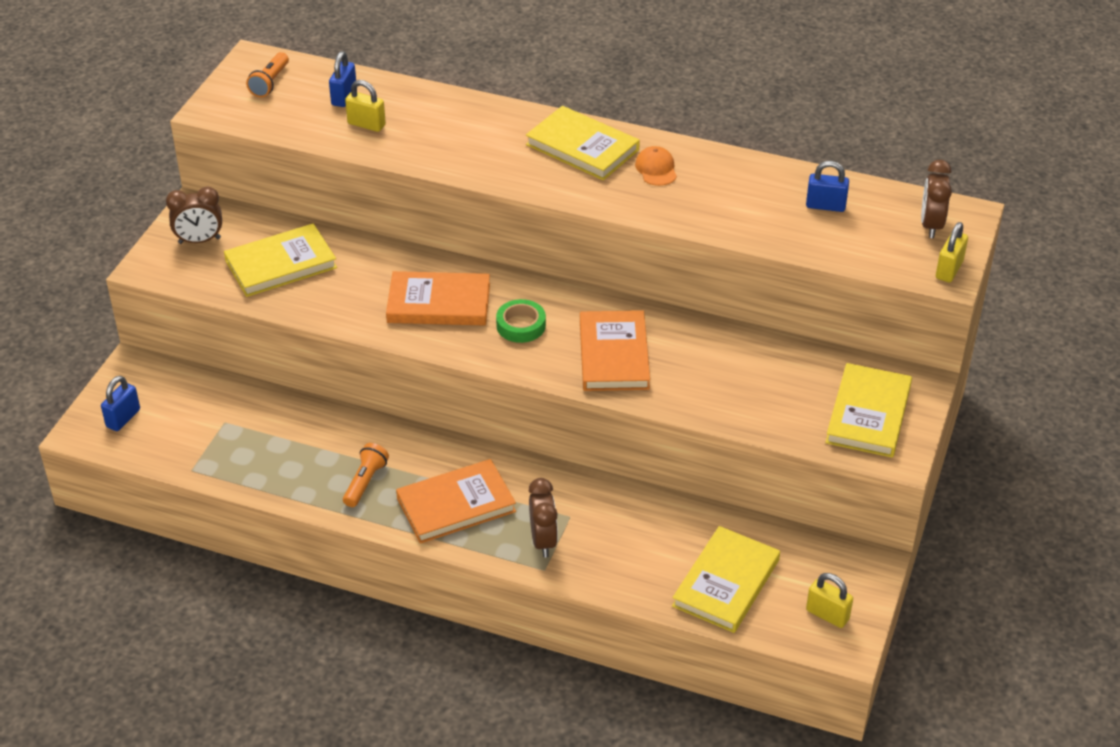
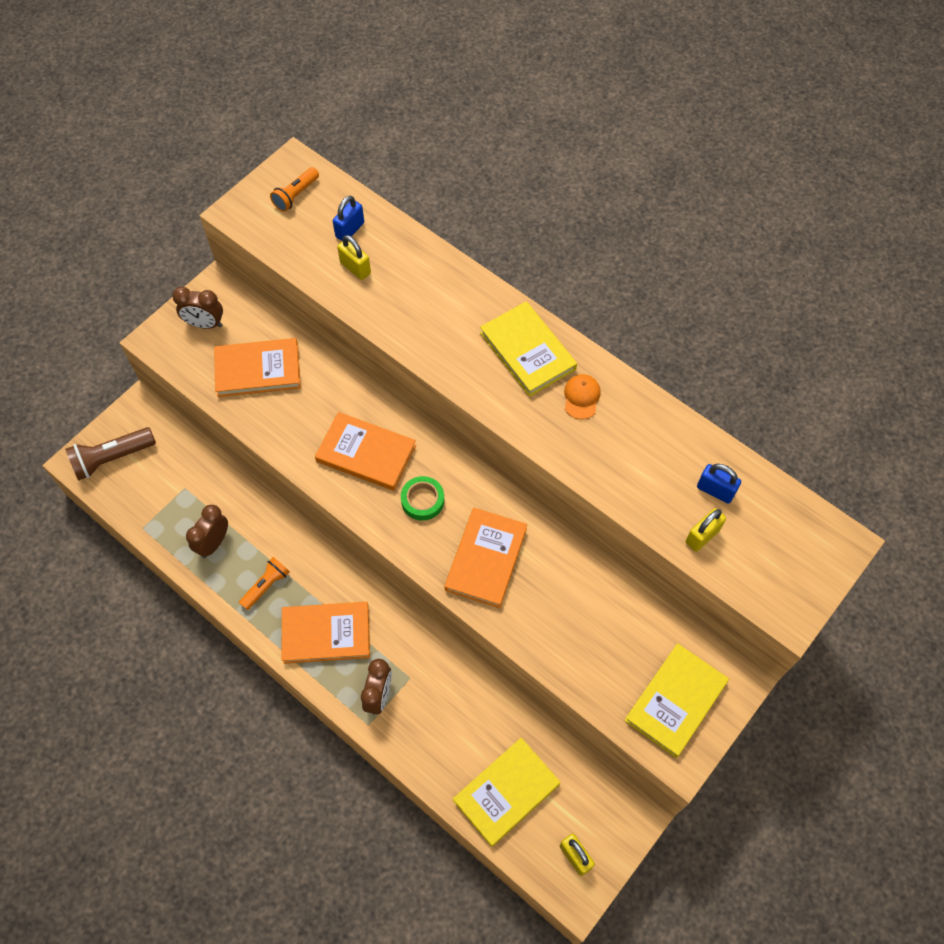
camera: 20 degrees right, 20 degrees up
blue padlock [101,376,140,431] -> brown flashlight [65,427,156,481]
yellow book [224,223,337,297] -> orange book [214,338,301,397]
brown clock [921,160,952,238] -> brown clock moved to [186,505,228,558]
yellow padlock [936,222,968,282] -> yellow padlock moved to [686,508,726,552]

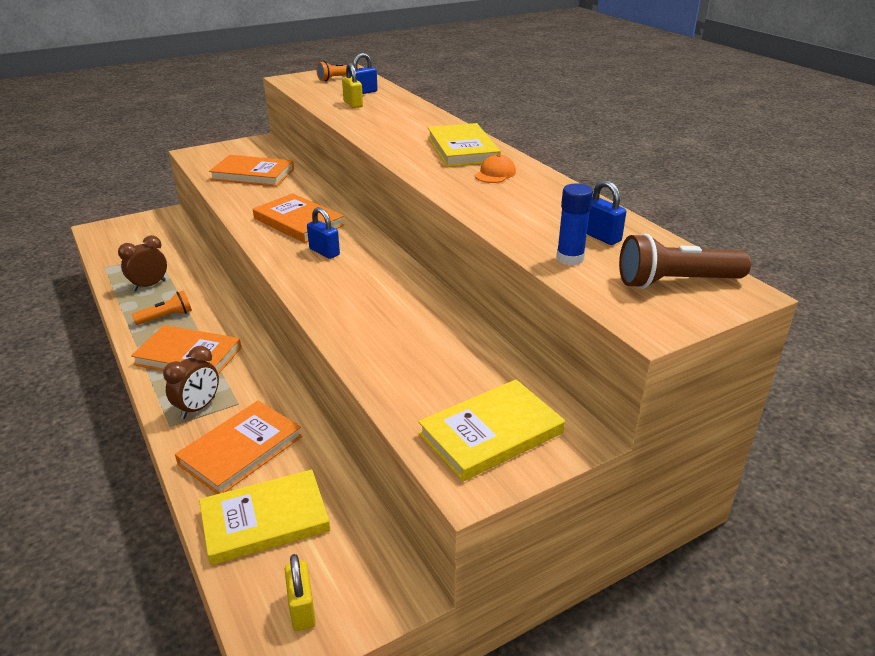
camera: 20 degrees right, 30 degrees down
brown flashlight [65,427,156,481] -> brown flashlight moved to [619,233,751,289]
brown clock [172,287,223,329] -> none
green tape [401,476,444,521] -> blue padlock [307,207,340,259]
orange book [444,508,527,608] -> orange book moved to [175,401,302,494]
yellow padlock [686,508,726,552] -> blue glue stick [556,184,593,266]

